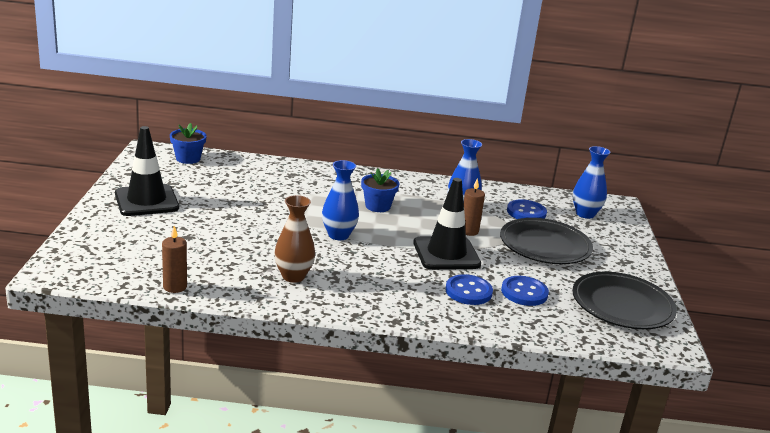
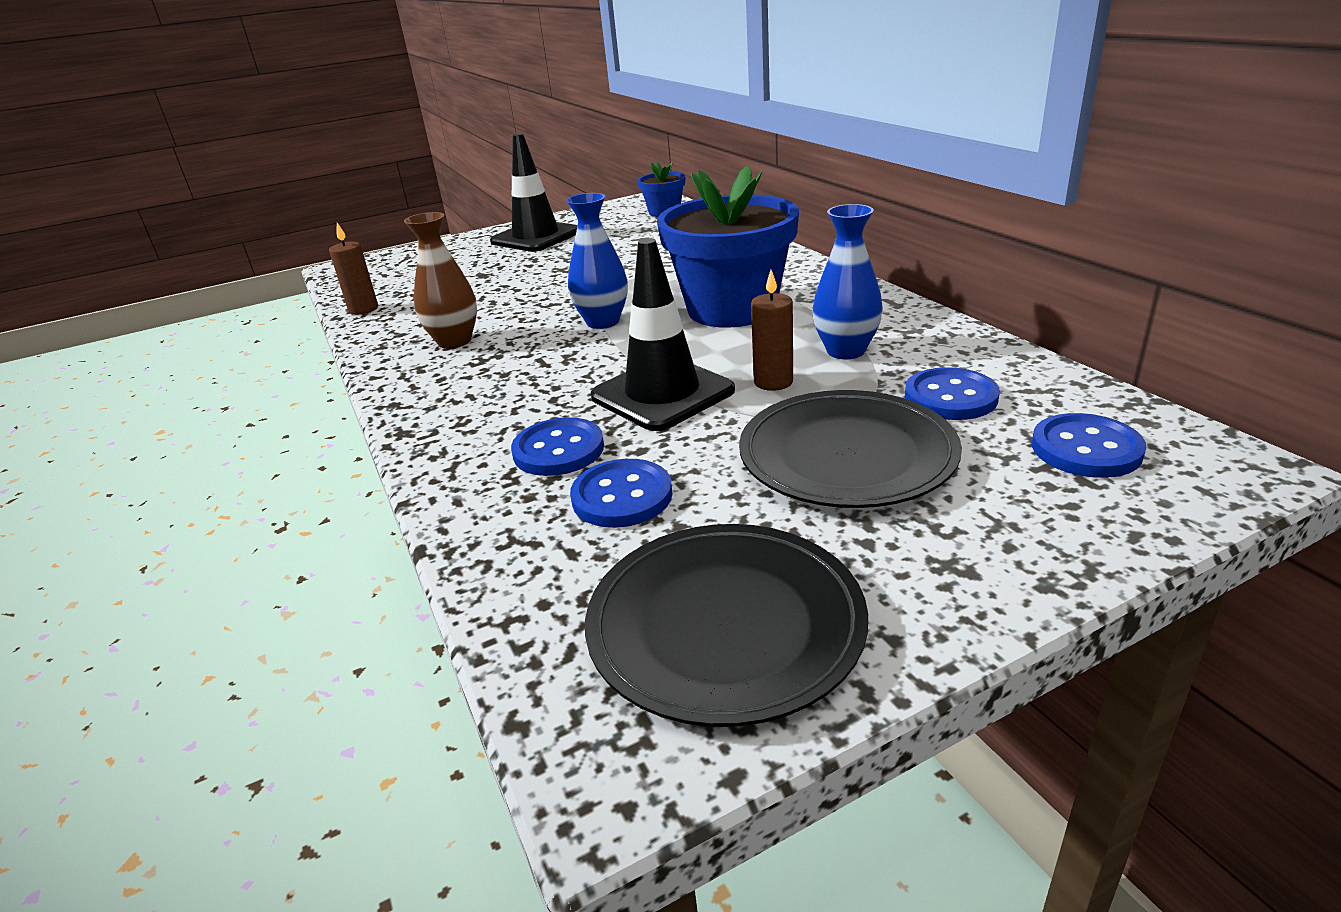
camera: 65 degrees right, 5 degrees up
blue flower pot [361,169,400,212] -> blue flower pot [657,165,799,328], size x2.05
blue vase [573,146,610,219] -> blue button [1032,413,1146,478]

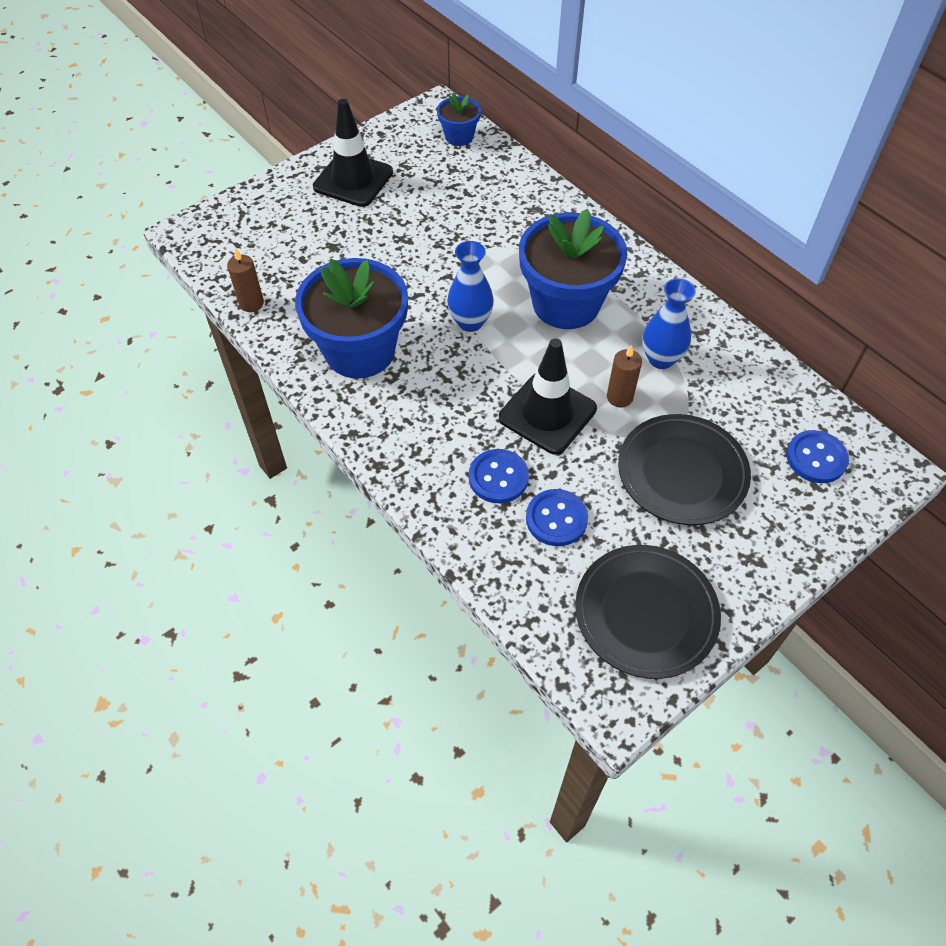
camera: 15 degrees left, 25 degrees up
brown vase [404,212,477,349] -> blue flower pot [295,258,408,378]
blue button [905,367,1000,420] -> none

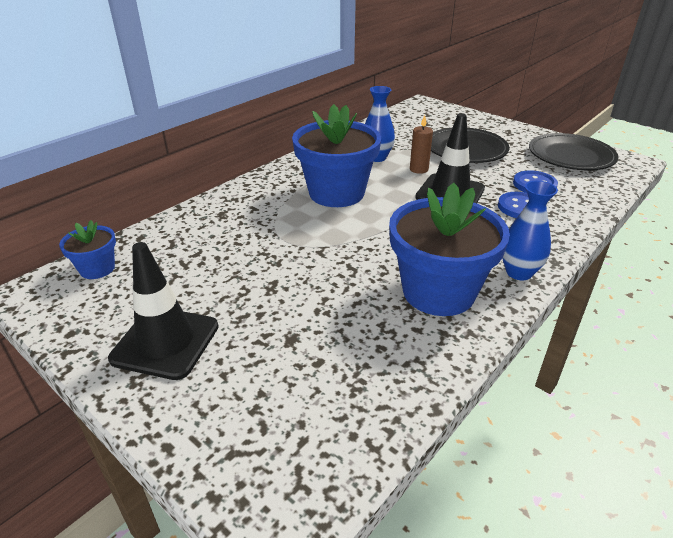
camera: 100 degrees left, 20 degrees down
brown candle [227,248,264,312] -> none
blue vase [447,241,494,332] -> blue vase moved to [502,181,558,280]
blue button [786,430,849,483] -> none

